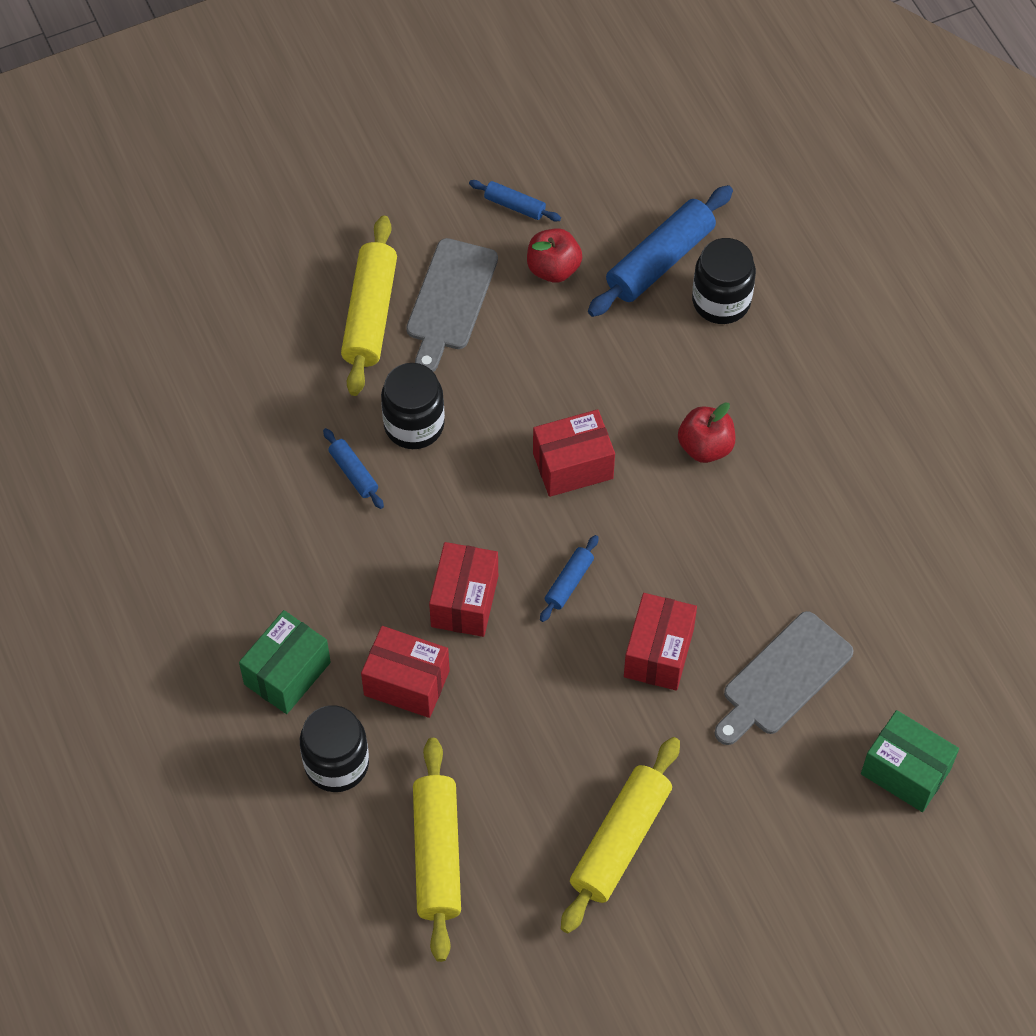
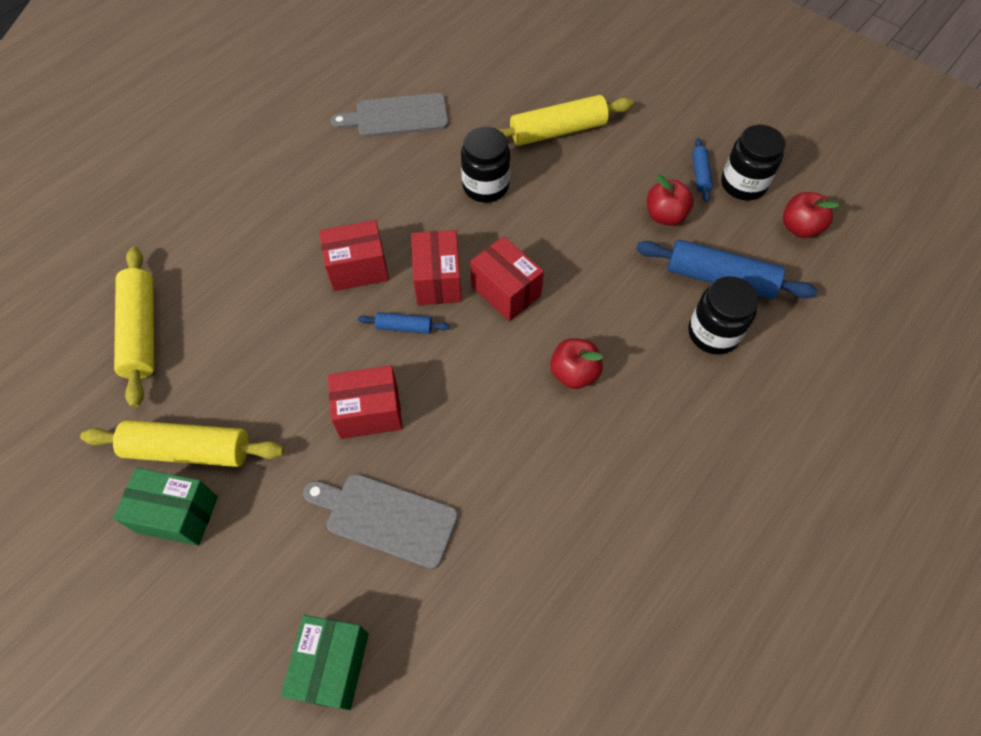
camera: 65 degrees right, 0 degrees up
green box [239,610,331,714] -> green box moved to [113,468,218,546]
black jar [300,705,369,792] -> black jar moved to [721,125,786,200]
blue rolling pin [323,428,384,509] -> none
red box [361,626,450,718] -> red box moved to [411,230,462,305]
grey cutting board [406,238,498,372] -> grey cutting board moved to [330,93,449,137]
yellow rolling pin [413,738,461,962] -> yellow rolling pin turned 75 degrees counterclockwise [114,247,154,408]
none -> red apple [783,192,840,238]

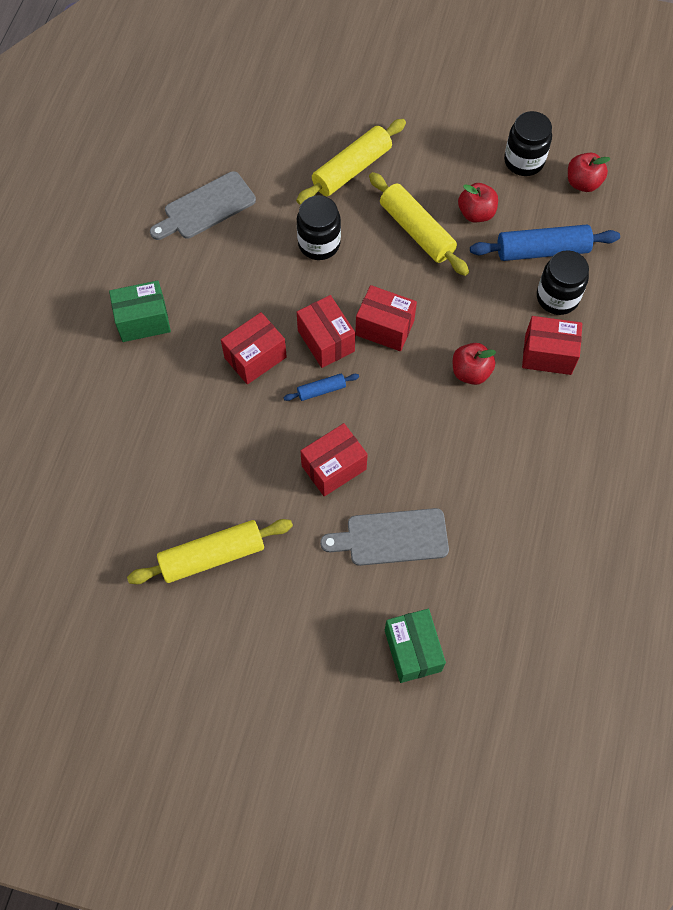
camera: 25 degrees left, 5 degrees up
green box [113,468,218,546] -> green box moved to [109,280,171,342]
yellow rolling pin [114,247,154,408] -> yellow rolling pin moved to [369,172,469,276]
blue rolling pin [692,138,713,202] -> none
none -> red box [522,316,582,375]

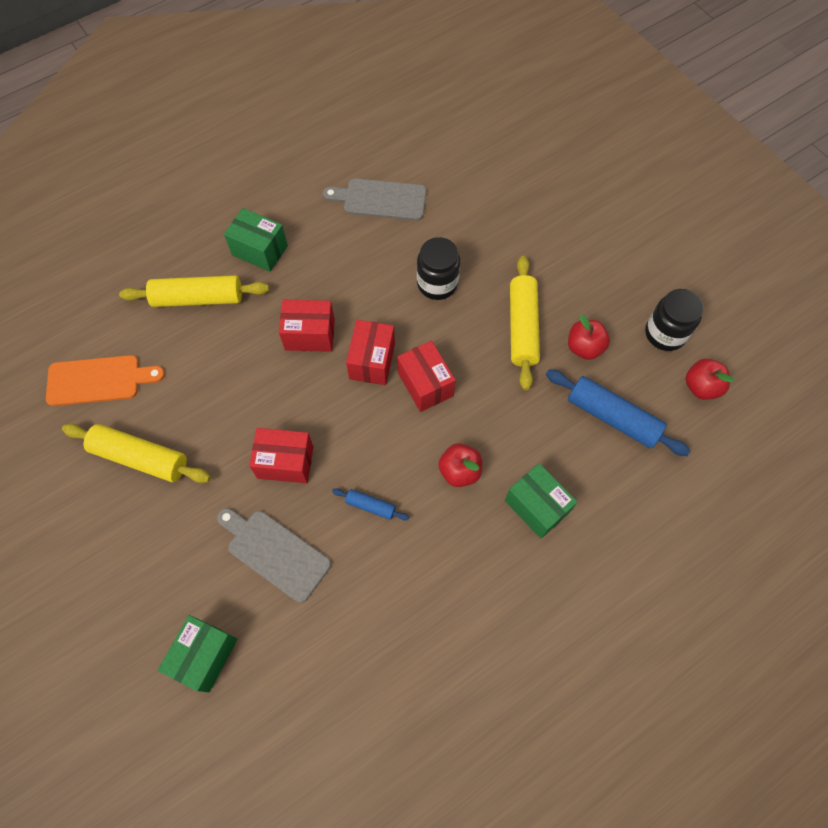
camera: 40 degrees right, 0 degrees up
blue rolling pin [283,374,359,401] -> blue rolling pin moved to [332,488,409,521]
yellow rolling pin [296,119,406,205] -> yellow rolling pin moved to [119,275,269,307]
red box [522,316,582,375] -> green box [505,463,577,539]
black jar [537,250,589,315] -> none
none -> orange cutting board [46,355,165,406]

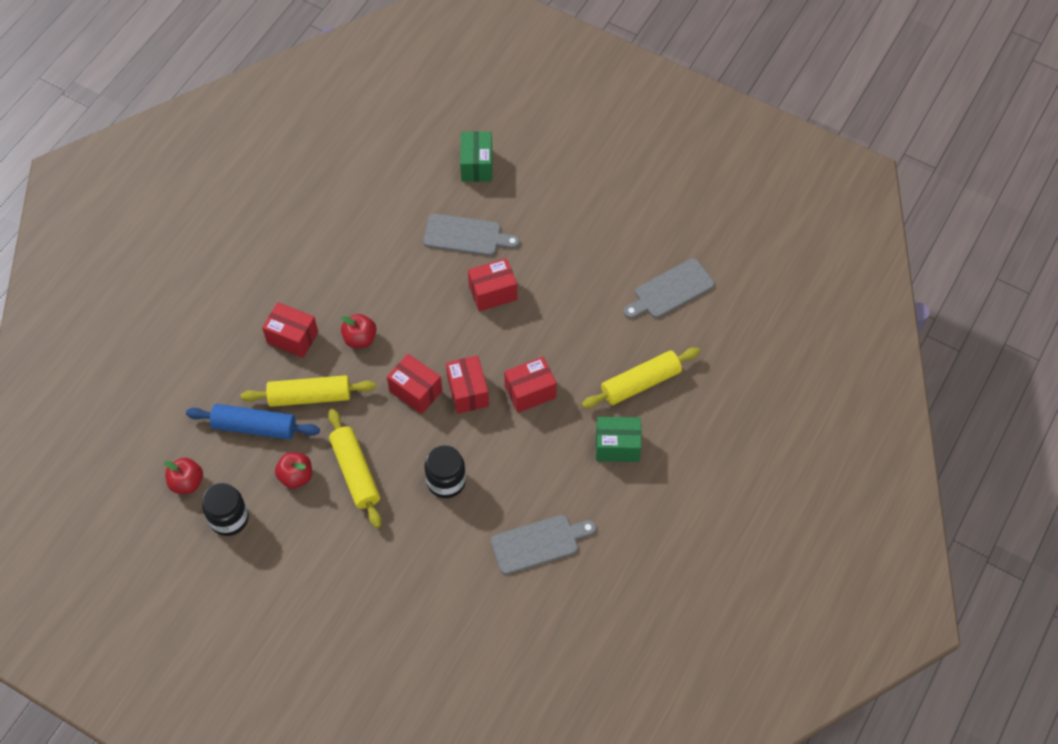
camera: 155 degrees right, 5 degrees down
orange cutting board [46,355,165,406] -> grey cutting board [624,258,715,319]
yellow rolling pin [62,424,211,483] -> yellow rolling pin moved to [241,375,376,407]
blue rolling pin [332,488,409,521] -> none
green box [505,463,577,539] -> red box [262,302,318,358]

